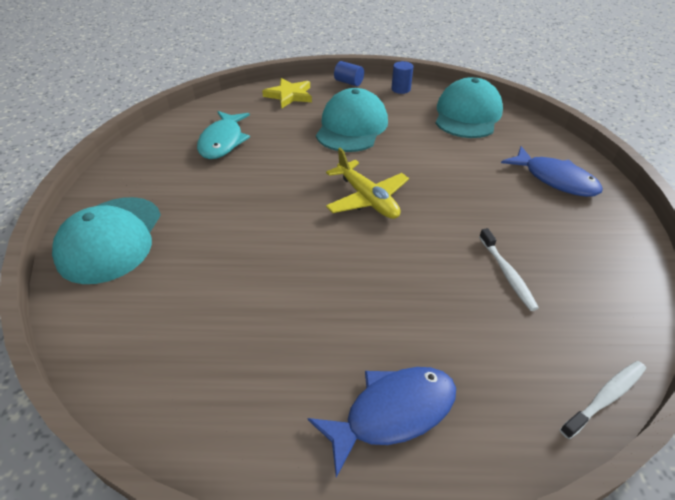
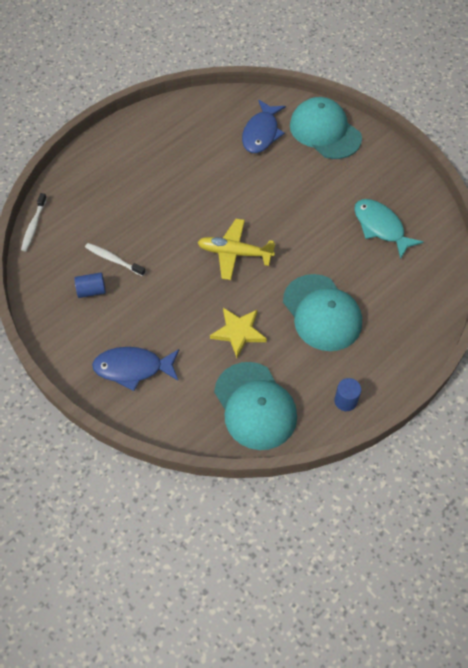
camera: 135 degrees right, 15 degrees up
yellow star [262,78,312,108] -> yellow star moved to [210,308,267,358]
blue fish [307,367,456,478] -> blue fish moved to [242,100,286,153]
blue cylinder [334,61,364,86] -> blue cylinder moved to [74,273,106,298]

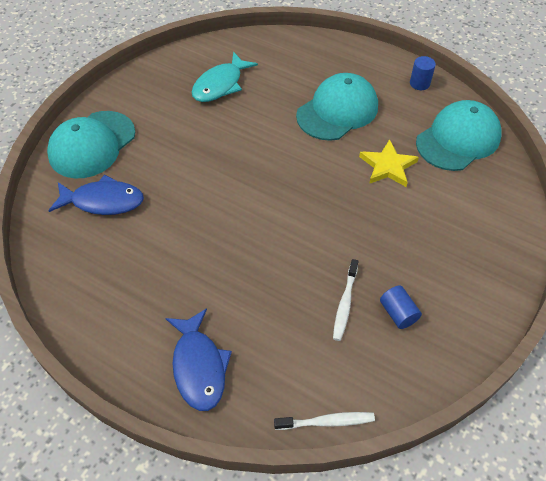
camera: 105 degrees left, 5 degrees down
blue fish [92,347,179,391] -> blue fish moved to [165,308,232,411]
yellow plane [197,219,275,280] -> none

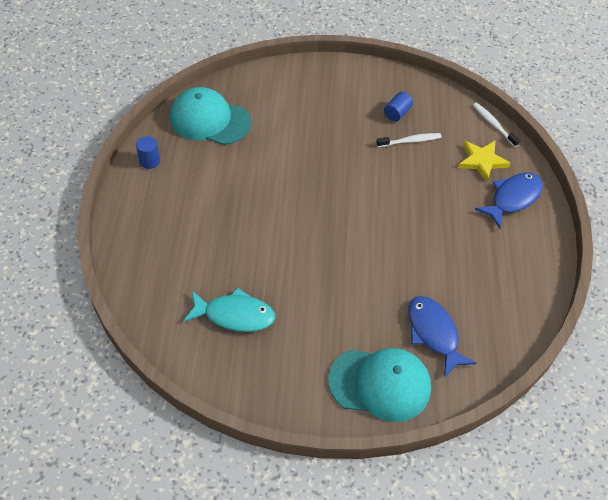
camera: 120 degrees left, 0 degrees up
turquoise cap [296,73,378,141] -> none
yellow star [359,139,419,187] -> yellow star moved to [458,141,511,182]

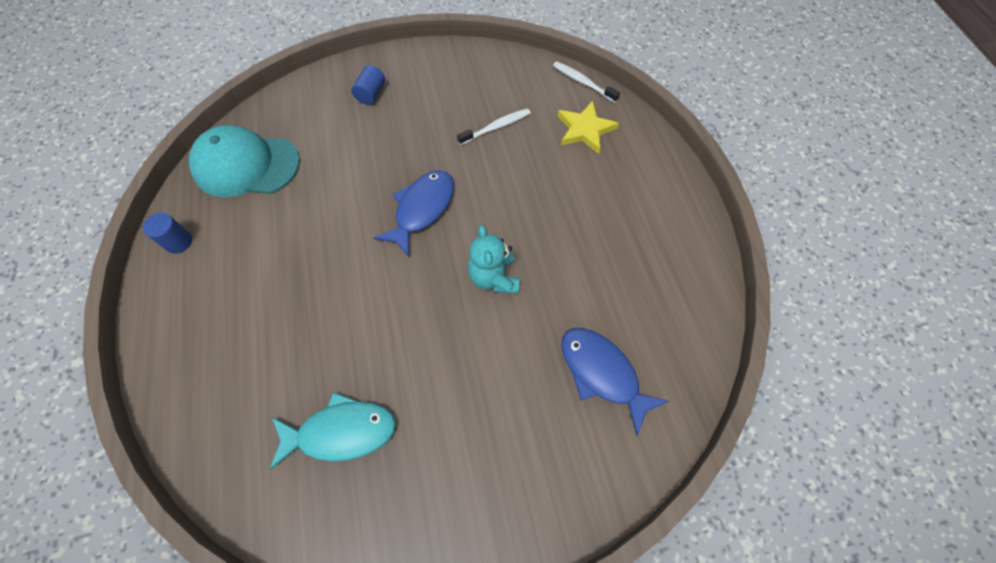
camera: 15 degrees left, 10 degrees up
turquoise cap [328,348,431,422] -> none
blue cylinder [384,92,413,122] -> blue cylinder moved to [351,65,385,105]
blue fish [475,172,543,228] -> blue fish moved to [374,170,454,257]
none -> turquoise teddy bear [468,225,520,293]

